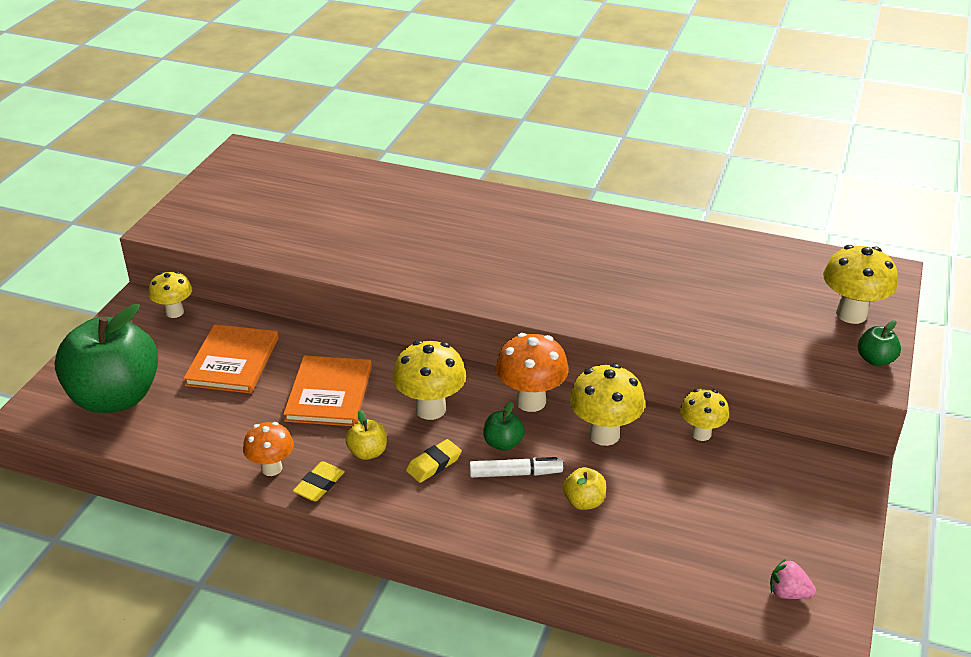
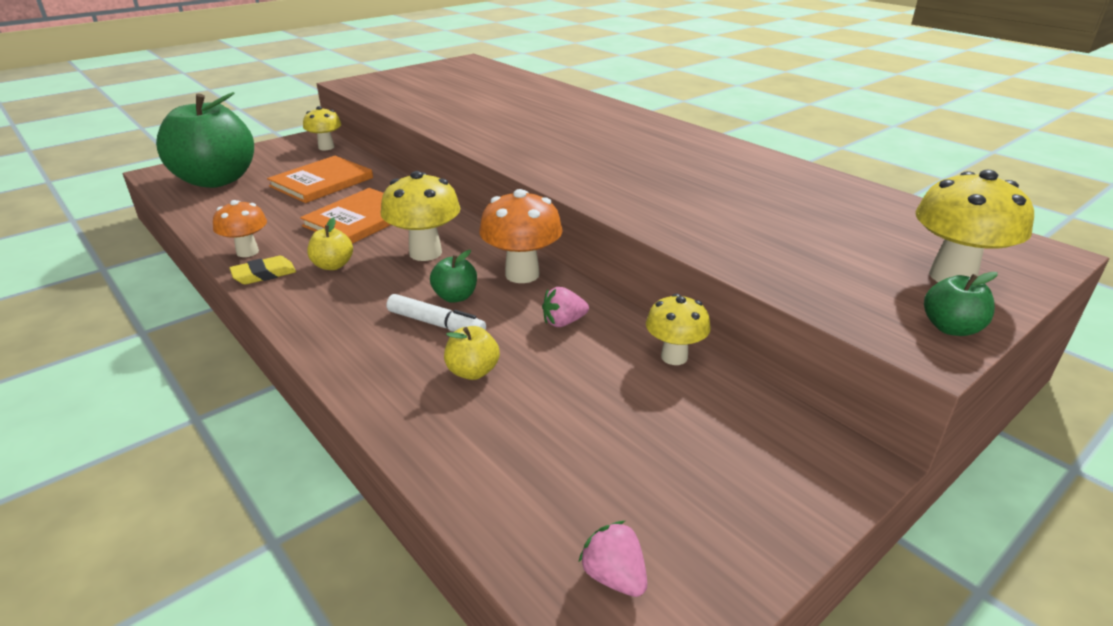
camera: 30 degrees right, 5 degrees down
yellow eraser [406,439,462,483] -> none
yellow mushroom [570,364,645,446] -> pink strawberry [542,287,589,327]

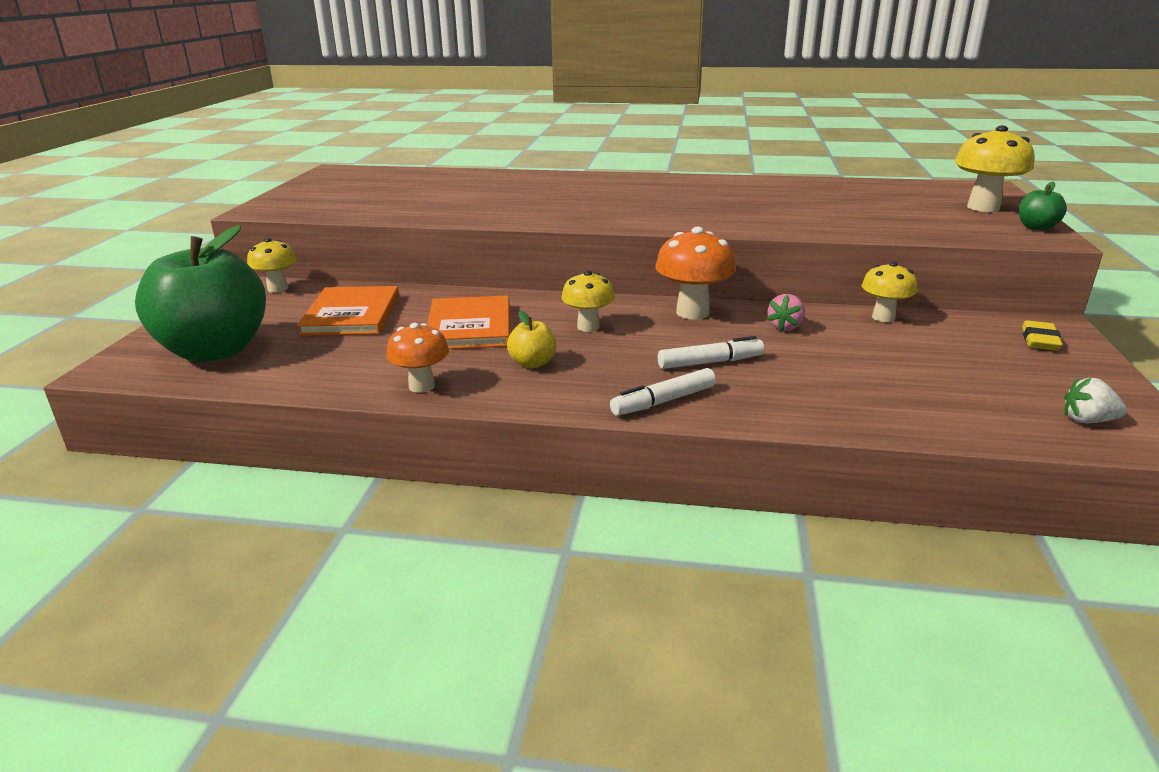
camera: 40 degrees left, 5 degrees down
yellow eraser [230,256,296,284] -> yellow eraser moved to [1022,320,1063,351]
yellow mushroom [381,171,460,261] -> yellow mushroom [562,270,615,332], size x0.65
green apple [430,250,477,303] -> none
yellow apple [444,326,500,380] -> none
pink strawberry [579,521,647,597] -> white strawberry [1064,378,1127,423]
none -> white marker [610,368,716,416]

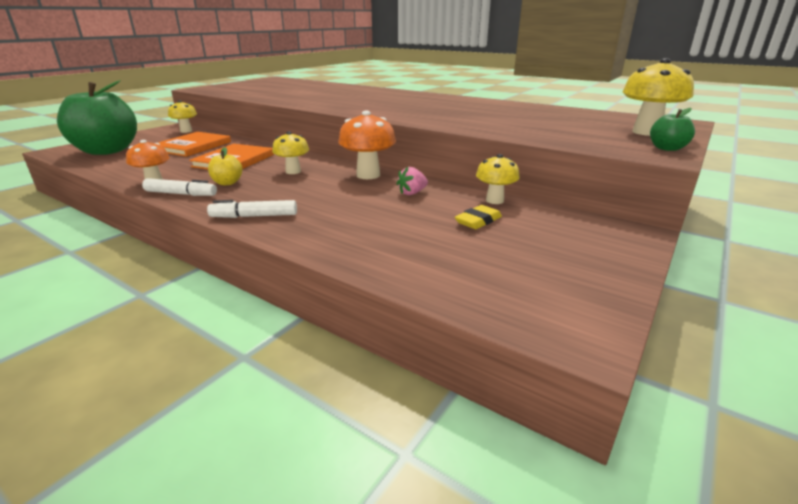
camera: 25 degrees right, 0 degrees up
white marker [658,336,764,369] -> white marker moved to [142,178,217,196]
yellow eraser [1022,320,1063,351] -> yellow eraser moved to [455,205,502,229]
white strawberry [1064,378,1127,423] -> none

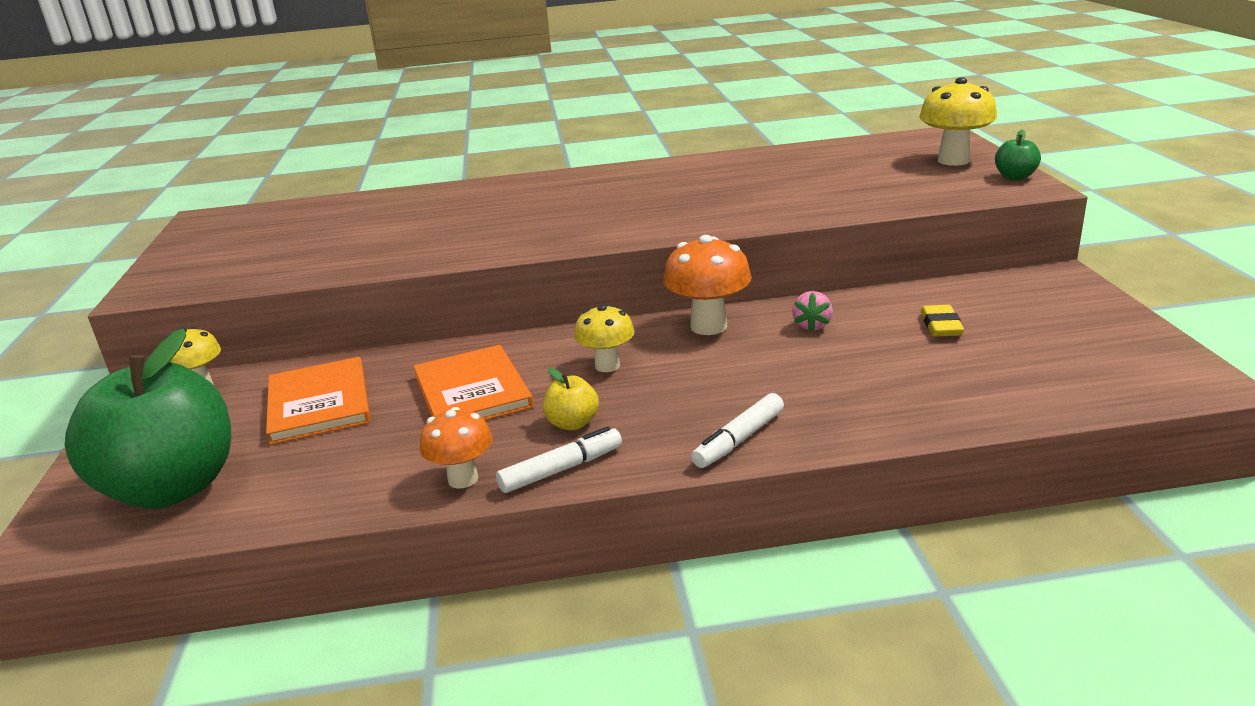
camera: 40 degrees left, 0 degrees up
yellow mushroom [476,154,520,204] -> none

